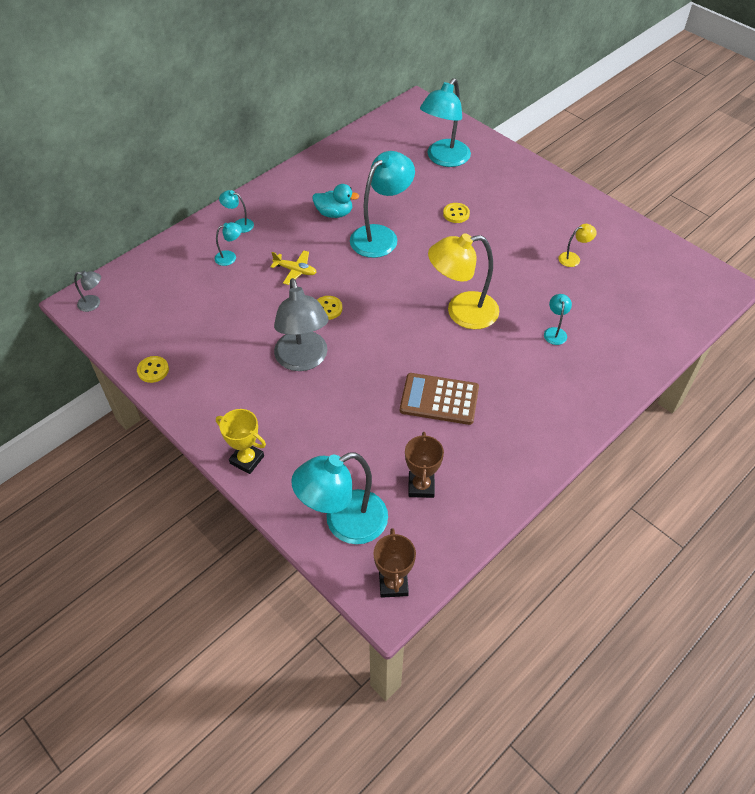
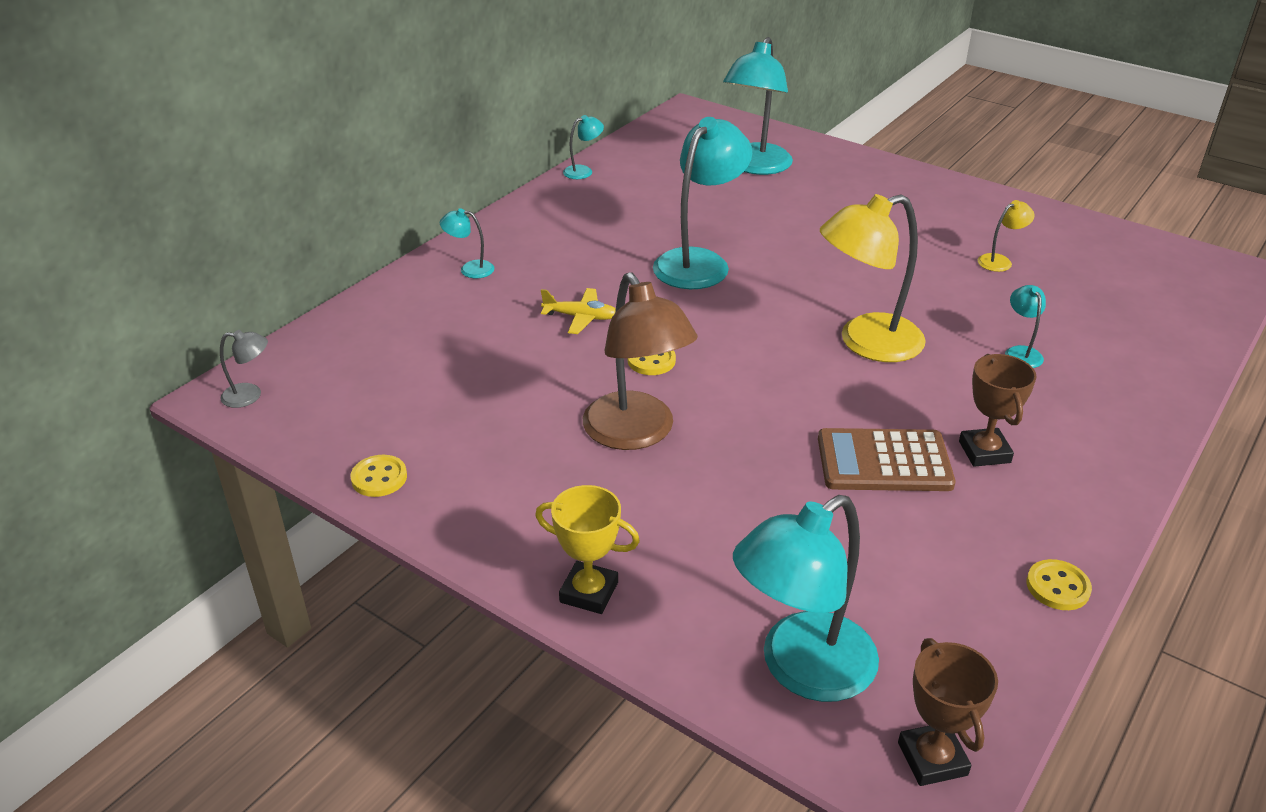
camera: 10 degrees left, 15 degrees down
turquoise lamp [215,222,242,266] -> turquoise lamp moved to [563,115,604,179]
grey lamp [274,278,329,371] -> brown lamp [583,272,698,450]
turquoise duck [312,184,359,218] -> none
brown trophy [405,432,444,498] -> brown trophy moved to [959,354,1037,467]
yellow button [443,203,470,223] -> yellow button moved to [1027,559,1092,610]

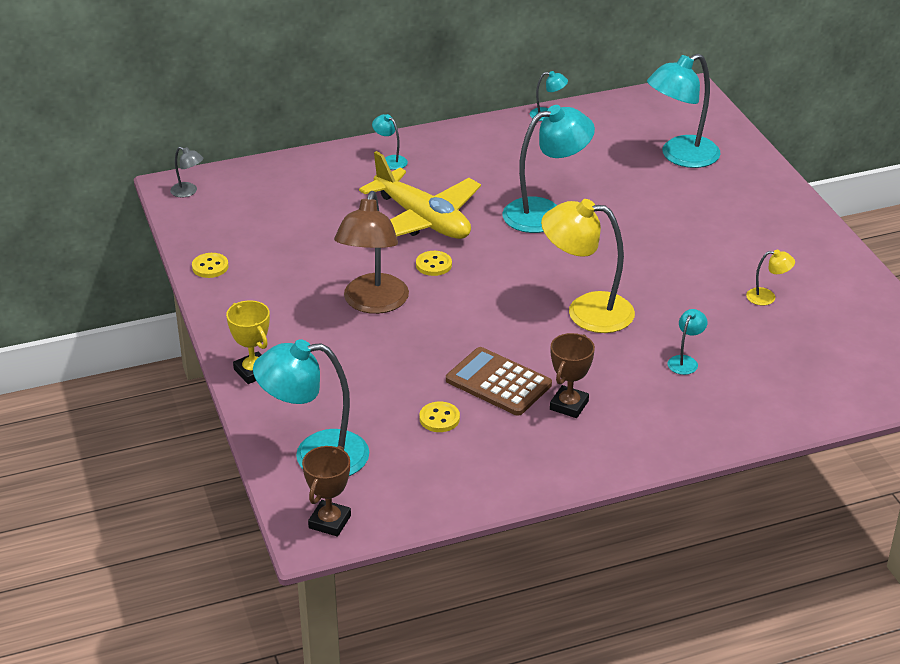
camera: 35 degrees right, 0 degrees up
yellow plane [541,288,616,334] -> yellow plane [359,151,481,239], size x2.29
yellow button [1027,559,1092,610] -> yellow button moved to [420,401,460,432]

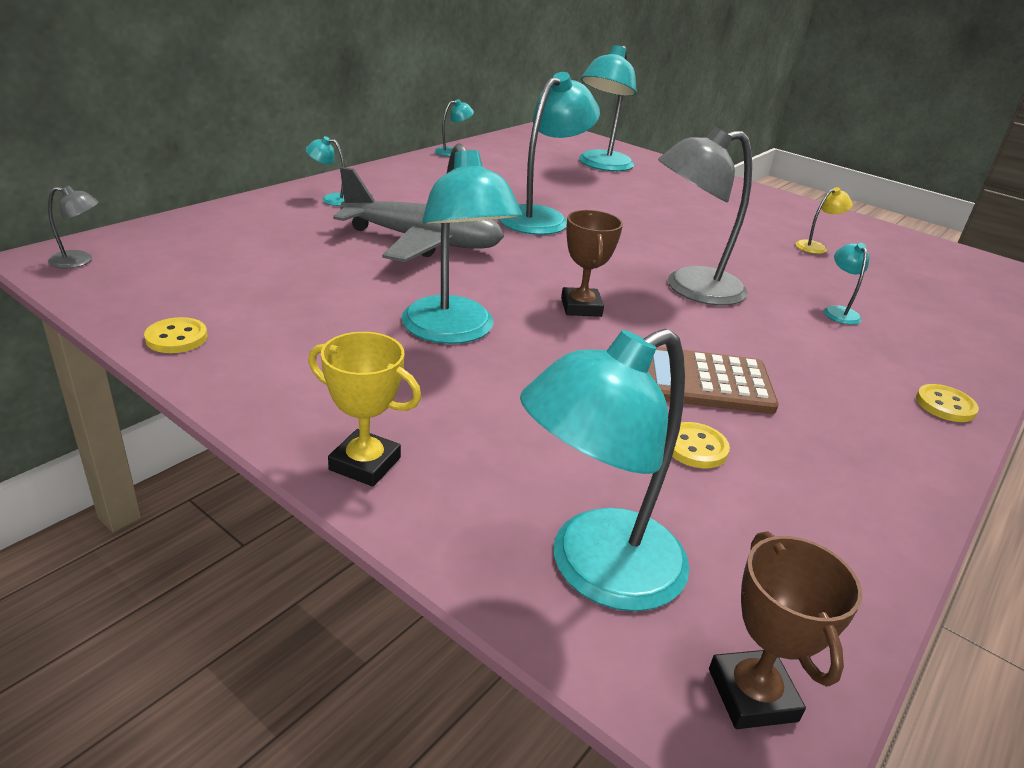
camera: 35 degrees left, 5 degrees down
brown lamp [334,191,409,314] -> turquoise lamp [401,143,522,344]
yellow plane [359,151,481,239] -> grey plane [333,167,504,262]
yellow button [416,251,452,276] -> yellow button moved to [916,384,979,422]
yellow lamp [541,199,635,333] -> grey lamp [658,127,752,306]
brown trophy [550,333,595,418] -> brown trophy moved to [561,210,623,317]

